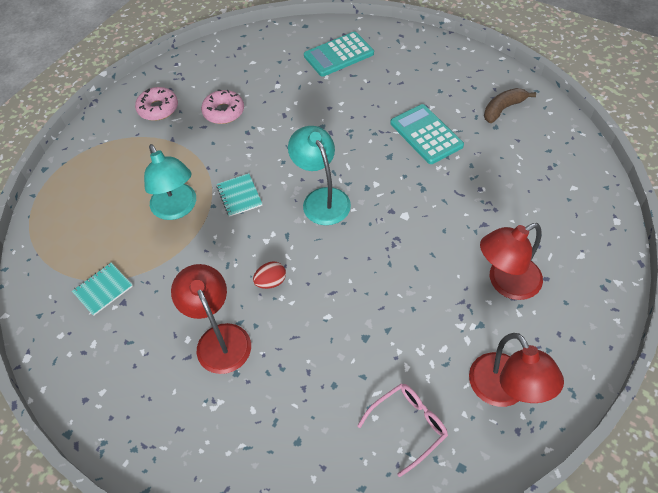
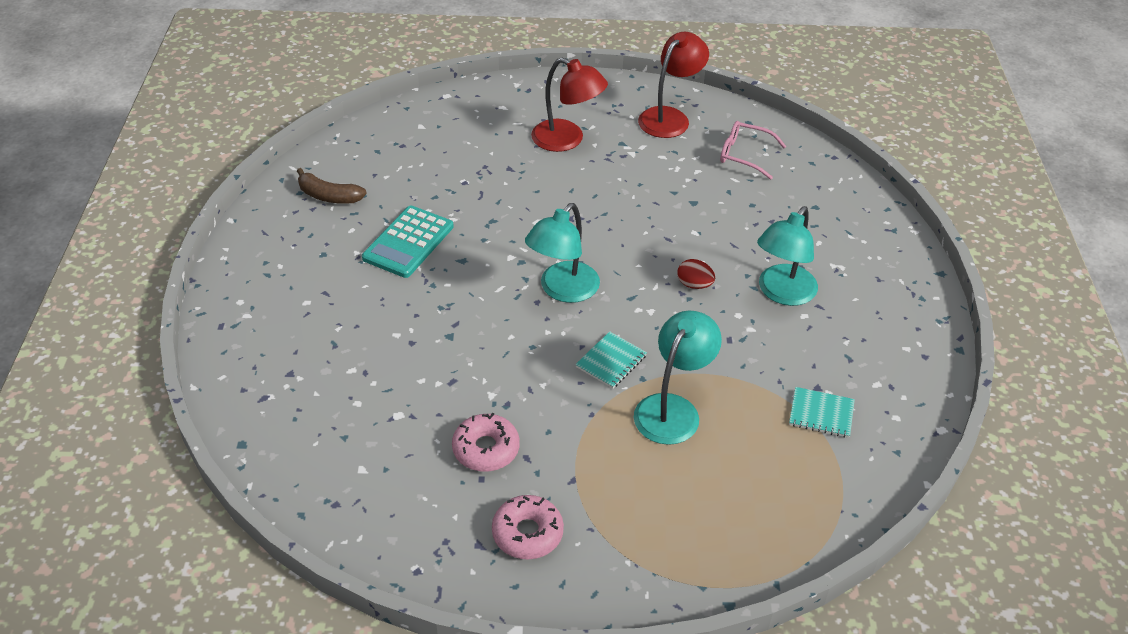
camera: 125 degrees left, 10 degrees down
red lamp [171,264,251,374] -> turquoise lamp [757,206,818,306]
turquoise calculator [304,32,374,77] -> none

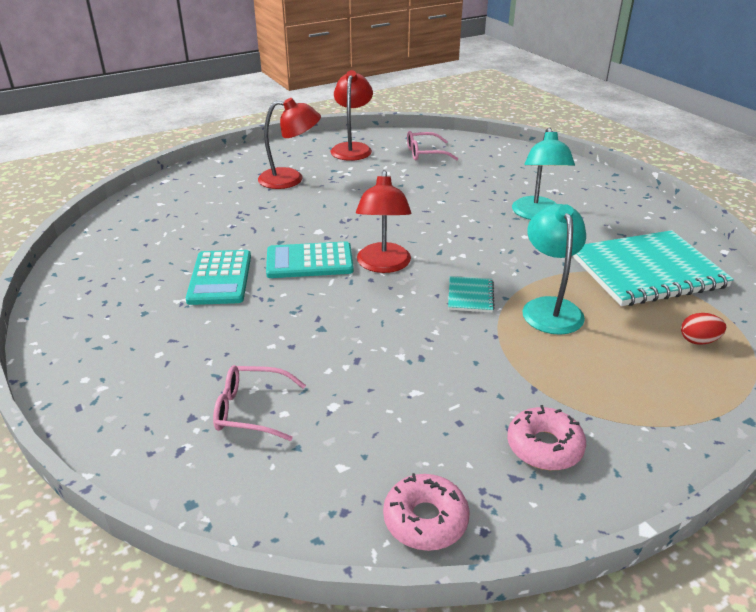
camera: 30 degrees left, 10 degrees down
brown banana [297,168,367,204] -> none
pink donut [452,413,520,471] -> pink donut moved to [383,473,469,551]
turquoise lamp [525,203,600,303] -> red lamp [356,170,411,273]
red egg [677,259,715,289] -> red egg moved to [681,313,726,345]
turquoise notebook [789,387,855,438] -> turquoise notebook [573,230,734,306], size x2.38
none -> pink glasses [213,365,306,441]
none -> turquoise calculator [266,241,354,278]

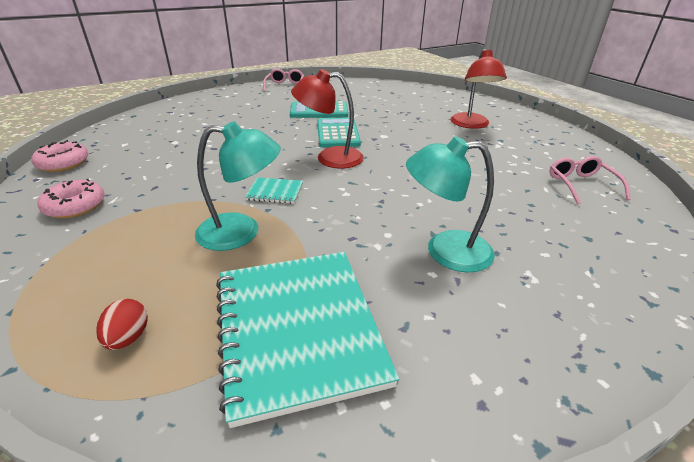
camera: 90 degrees right, 0 degrees up
pink glasses [213,365,306,441] -> pink glasses moved to [263,69,304,92]
red lamp [330,70,373,161] -> none

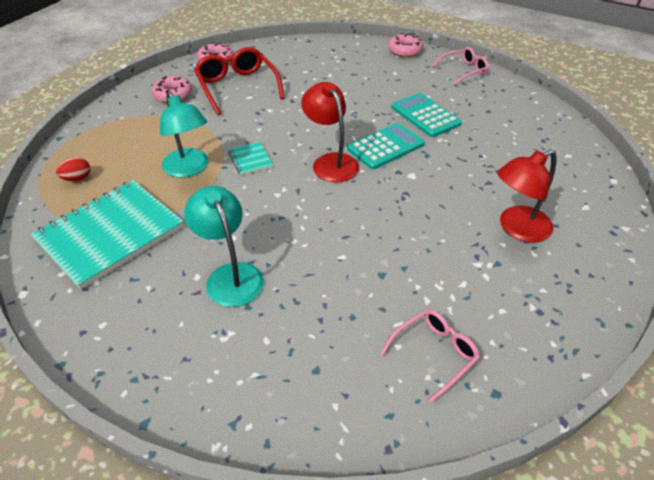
camera: 60 degrees right, 10 degrees up
none -> red glasses [194,47,285,115]
none -> pink donut [388,33,423,57]

